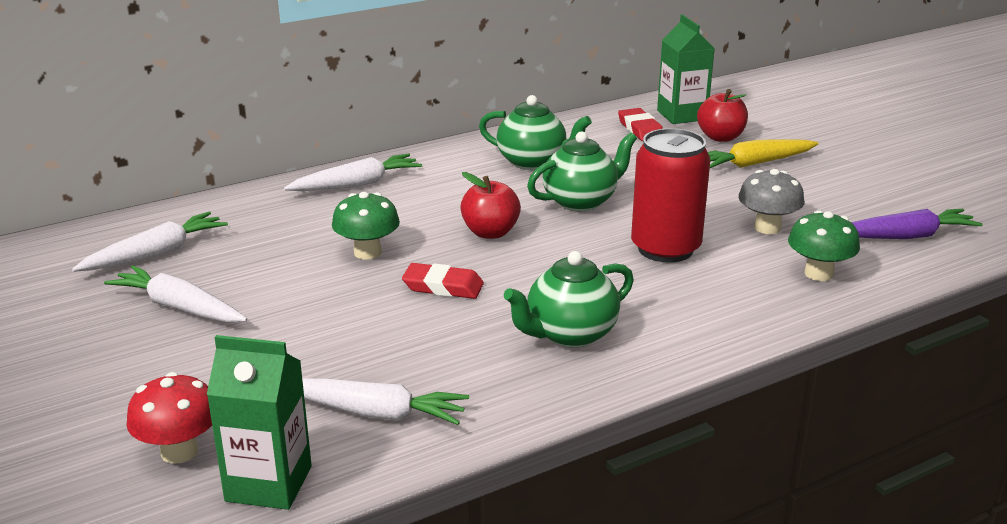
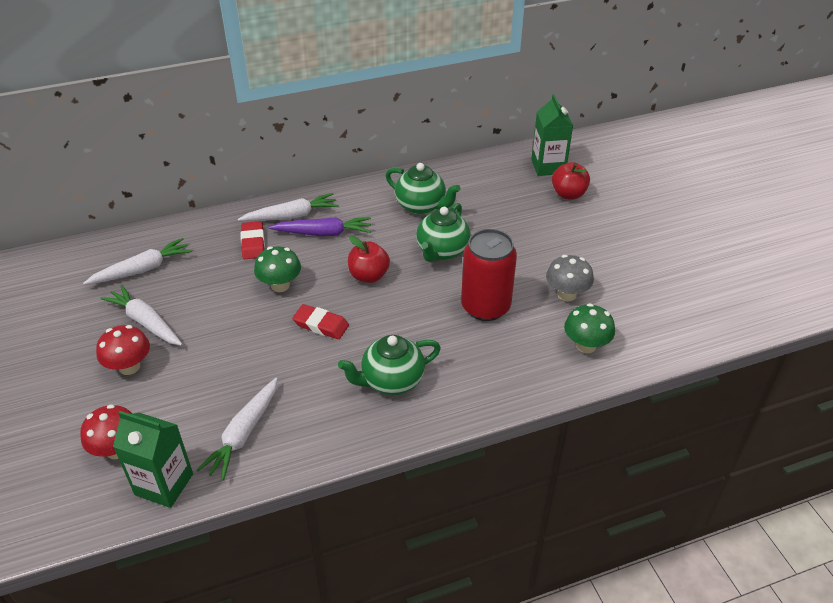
camera: 10 degrees right, 15 degrees up
white carrot [302,378,469,425] -> white carrot turned 90 degrees clockwise [197,378,277,481]
green teapot [527,131,637,211] -> green teapot turned 135 degrees clockwise [416,203,471,262]
red eraser [618,108,663,141] -> red eraser moved to [241,221,265,259]
yellow carrot [708,139,819,168] -> none
purple carrot [851,209,983,239] -> purple carrot moved to [269,217,371,236]
none -> red mushroom [96,325,150,375]

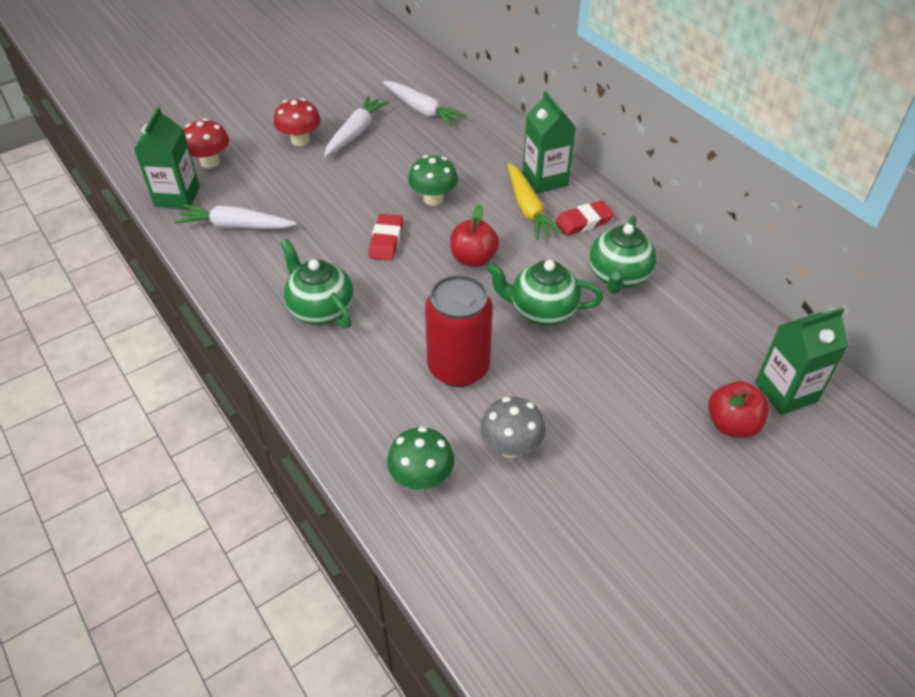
camera: 75 degrees right, 5 degrees up
white carrot [238,193,339,221] -> green carton [522,91,576,193]
red eraser [241,221,265,259] -> red eraser moved to [555,200,614,236]
purple carrot [269,217,371,236] -> yellow carrot [508,163,563,240]

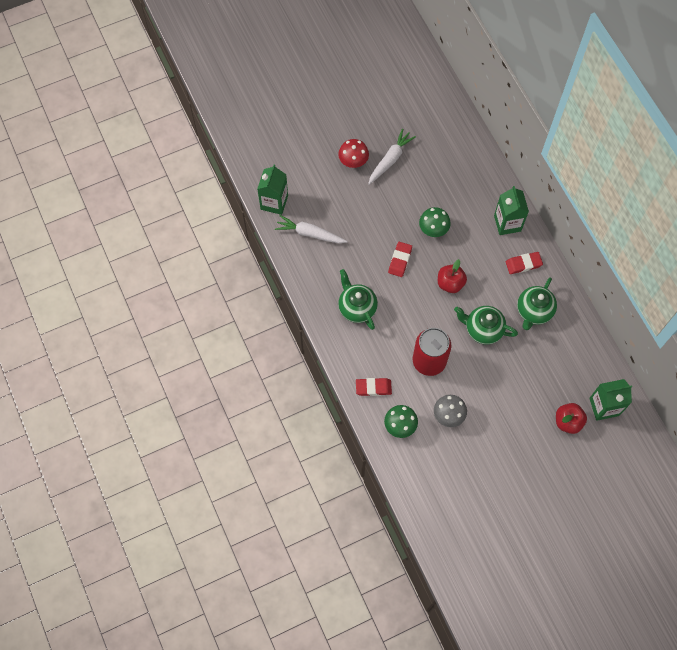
camera: 10 degrees right, 20 degrees up
red mushroom [184,118,229,168] -> none
white carrot [383,81,467,127] -> none
yellow carrot [508,163,563,240] -> none
none -> red eraser [356,378,392,396]

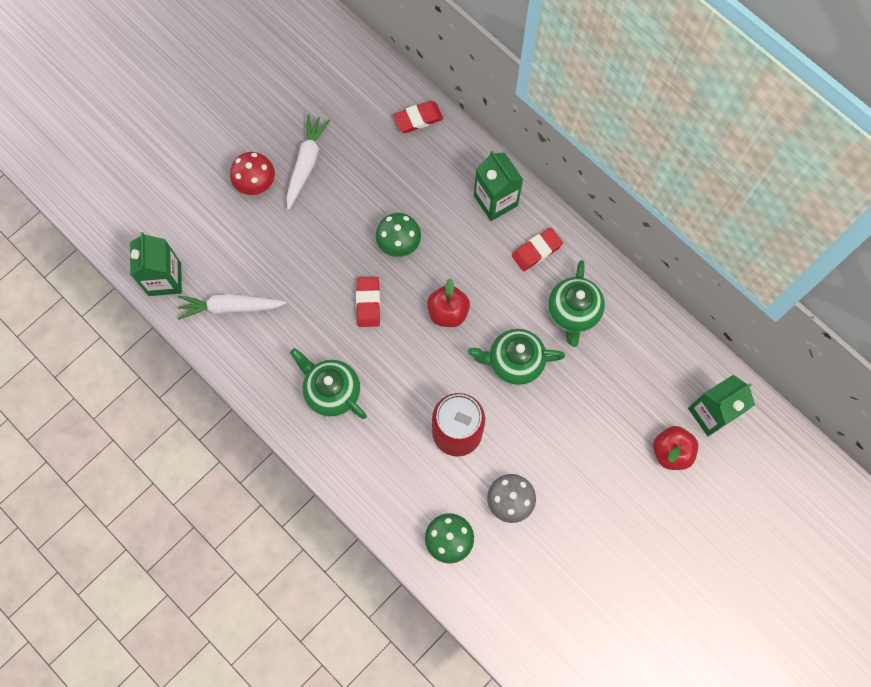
camera: 20 degrees left, 5 degrees up
red eraser [356,378,392,396] -> red eraser moved to [393,101,443,133]

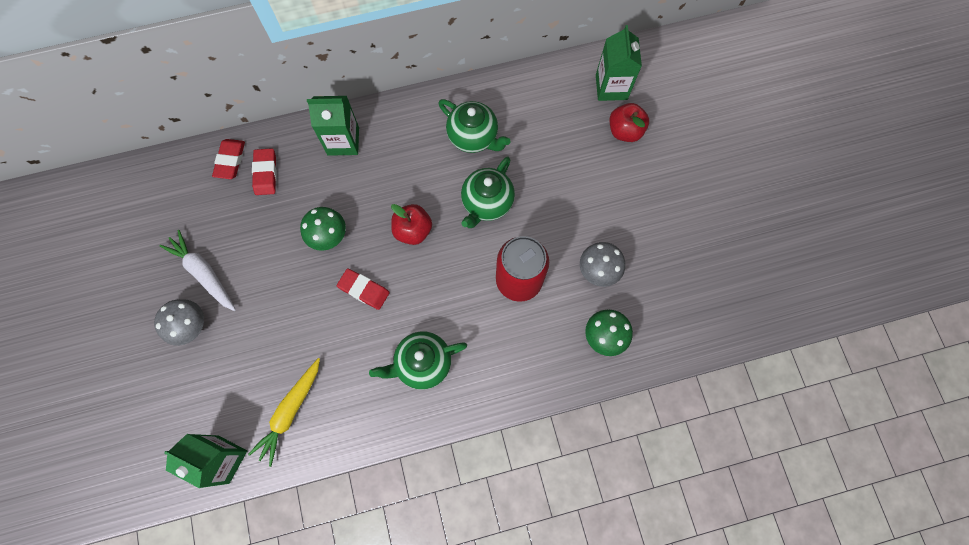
camera: 60 degrees left, 0 degrees up
white carrot [178,294,287,320] -> yellow carrot [248,358,320,467]
red mushroom [230,152,275,195] -> grey mushroom [154,299,204,346]
red eraser [512,228,563,271] -> red eraser moved to [252,148,277,195]

